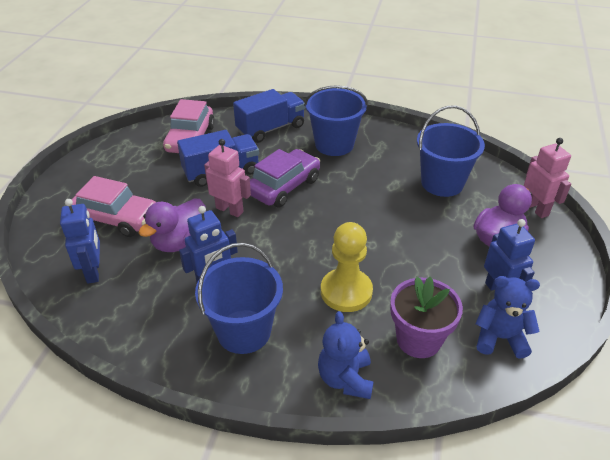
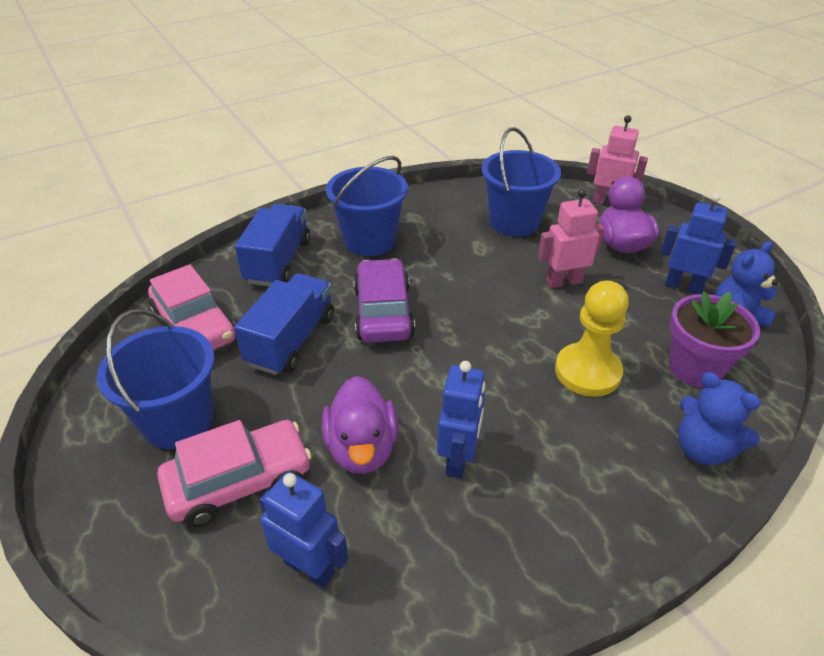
camera: 45 degrees left, 0 degrees up
blue bucket [195,243,283,354] -> blue bucket moved to [97,309,214,449]
pink robot [204,139,251,217] -> pink robot moved to [538,189,604,288]

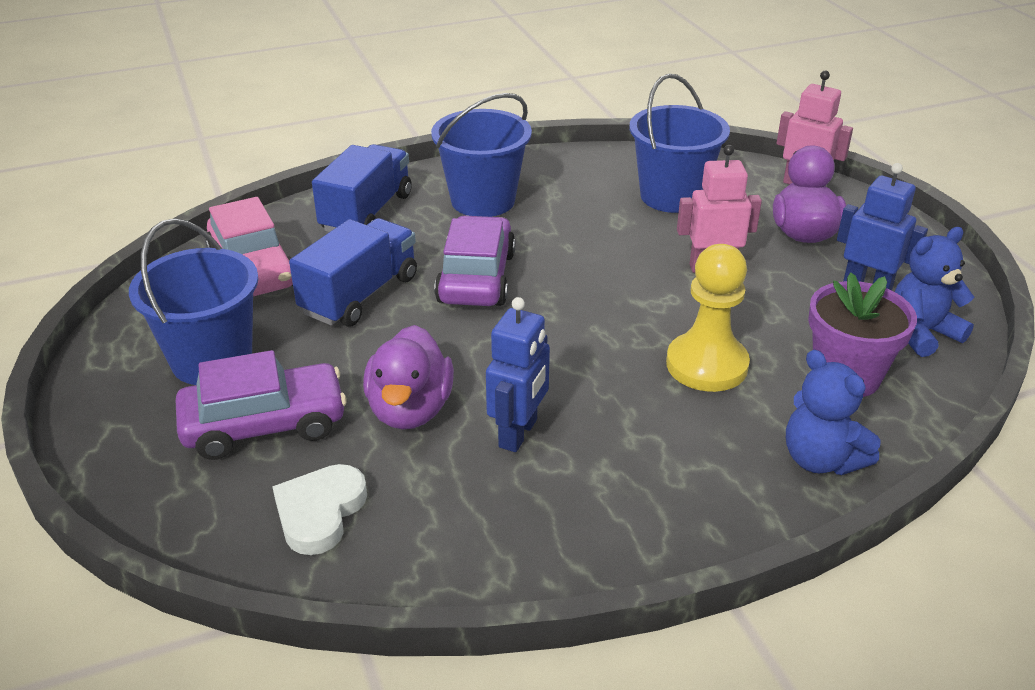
camera: 10 degrees right, 5 degrees down
pink car [157,420,312,527] -> purple car [176,350,347,460]
blue robot [259,472,348,588] -> white heart [272,464,367,555]

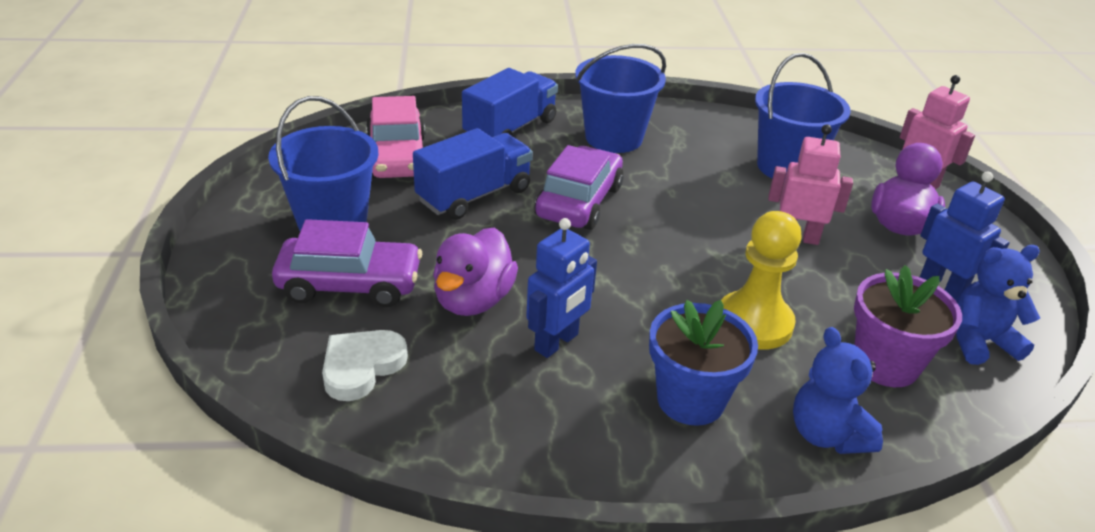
camera: 15 degrees right, 0 degrees up
none -> blue flower pot [649,300,758,426]

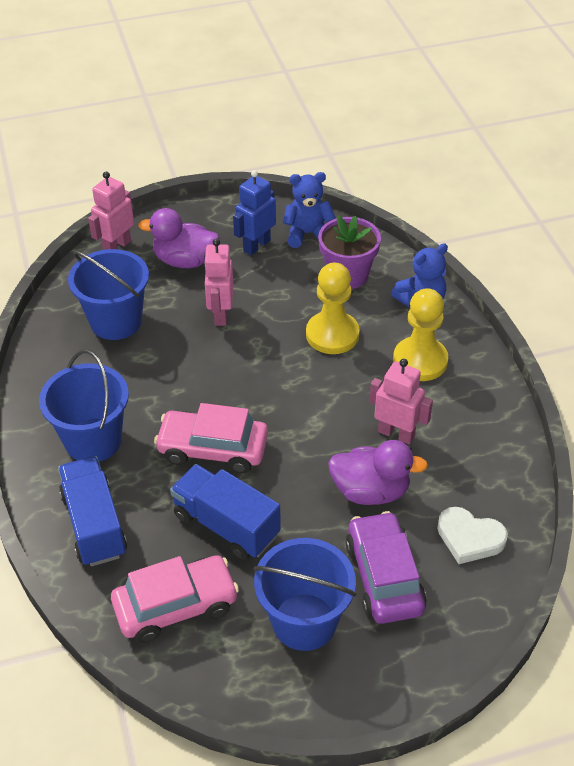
camera: 100 degrees left, 10 degrees up
blue truck [462,68,558,137] -> blue truck turned 45 degrees clockwise [58,456,127,566]
blue robot [526,218,597,358] -> pink robot [370,359,433,444]
purple car [535,145,623,230] -> pink car [154,403,268,473]
blue flower pot [649,300,758,426] -> yellow pawn [393,288,448,381]
blue teddy bear [956,245,1040,365] -> blue teddy bear turned 105 degrees clockwise [283,172,336,248]

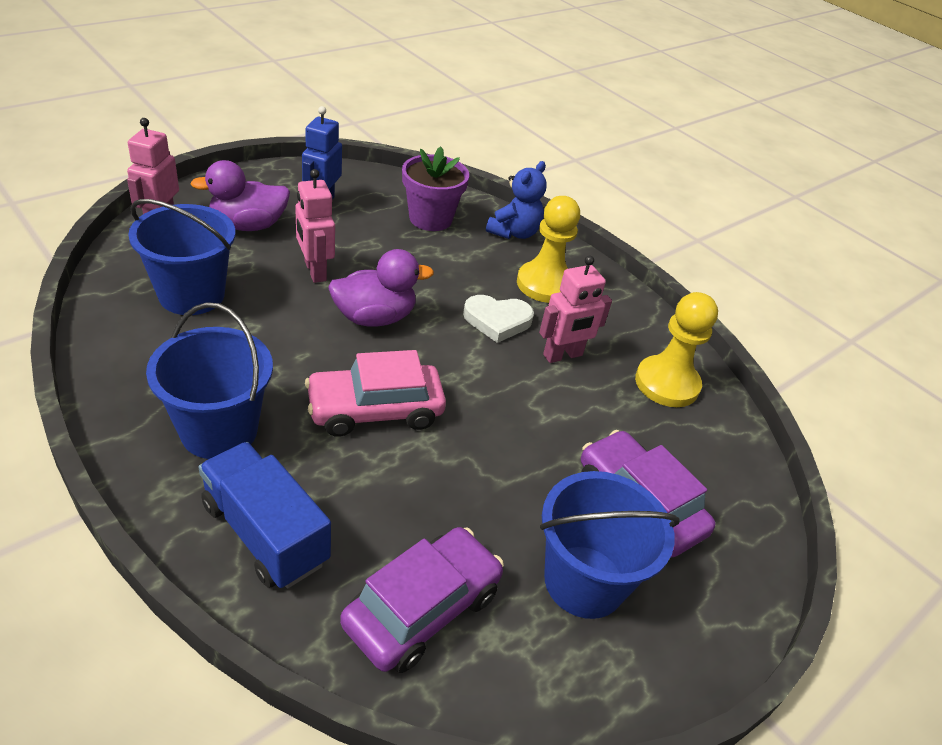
camera: 30 degrees left, 5 degrees down
pink car [111,555,239,643] -> purple car [340,527,504,673]
blue truck [170,464,281,560] -> none
blue teddy bear [283,172,336,248] -> none
yellow pawn [306,263,359,354] -> yellow pawn moved to [635,292,718,407]
purple duck [328,440,428,505] -> purple duck moved to [328,249,434,326]
pink robot [370,359,433,444] -> pink robot turned 150 degrees clockwise [539,256,612,363]
white heart [437,507,508,564] -> white heart moved to [463,295,534,343]

